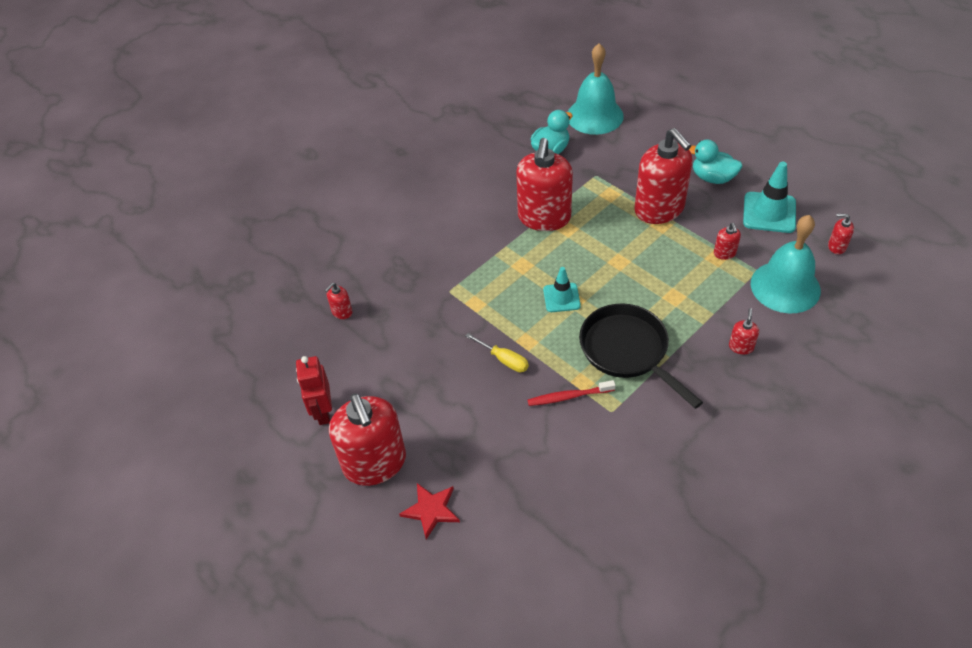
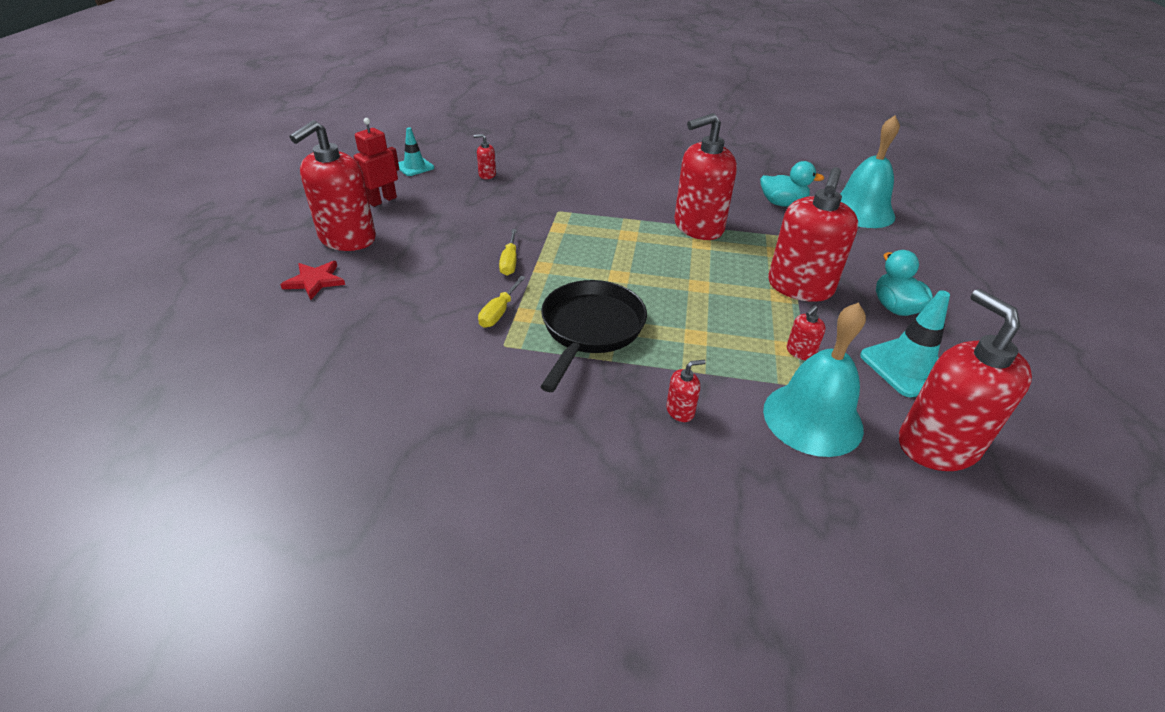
camera: 50 degrees right, 10 degrees down
red toothbrush [527,380,616,406] -> yellow screwdriver [478,276,526,328]
turquoise traffic cone [543,267,581,312] -> turquoise traffic cone moved to [398,127,434,176]
red soap dispenser [828,214,854,254] -> red soap dispenser [899,289,1032,471], size x2.45

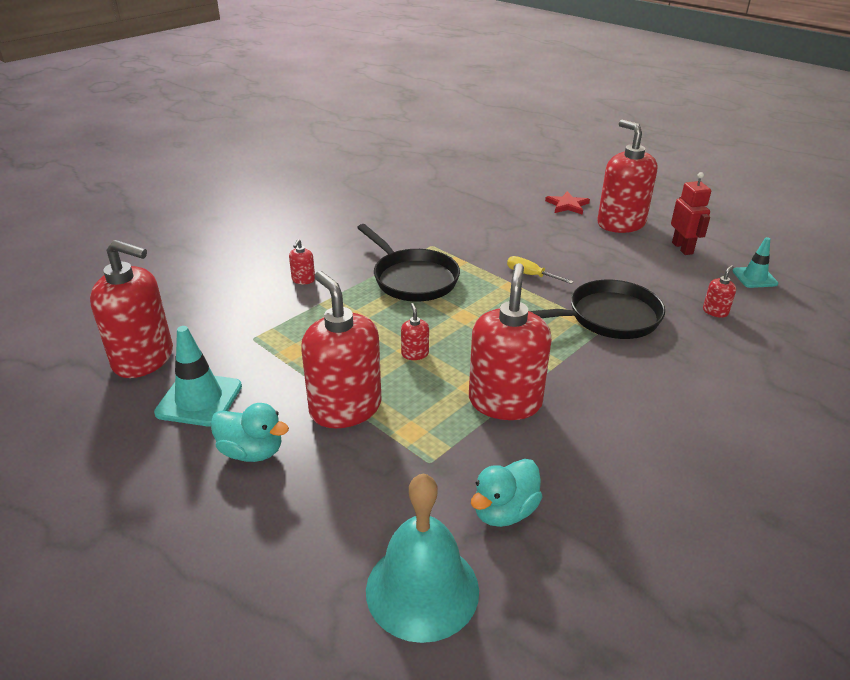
camera: 125 degrees right, 5 degrees down
yellow screwdriver [478,276,526,328] -> none
turquoise bell [763,302,866,457] -> none
red soap dispenser [787,305,826,360] -> red soap dispenser moved to [401,303,429,360]
none -> black pan [530,280,665,339]

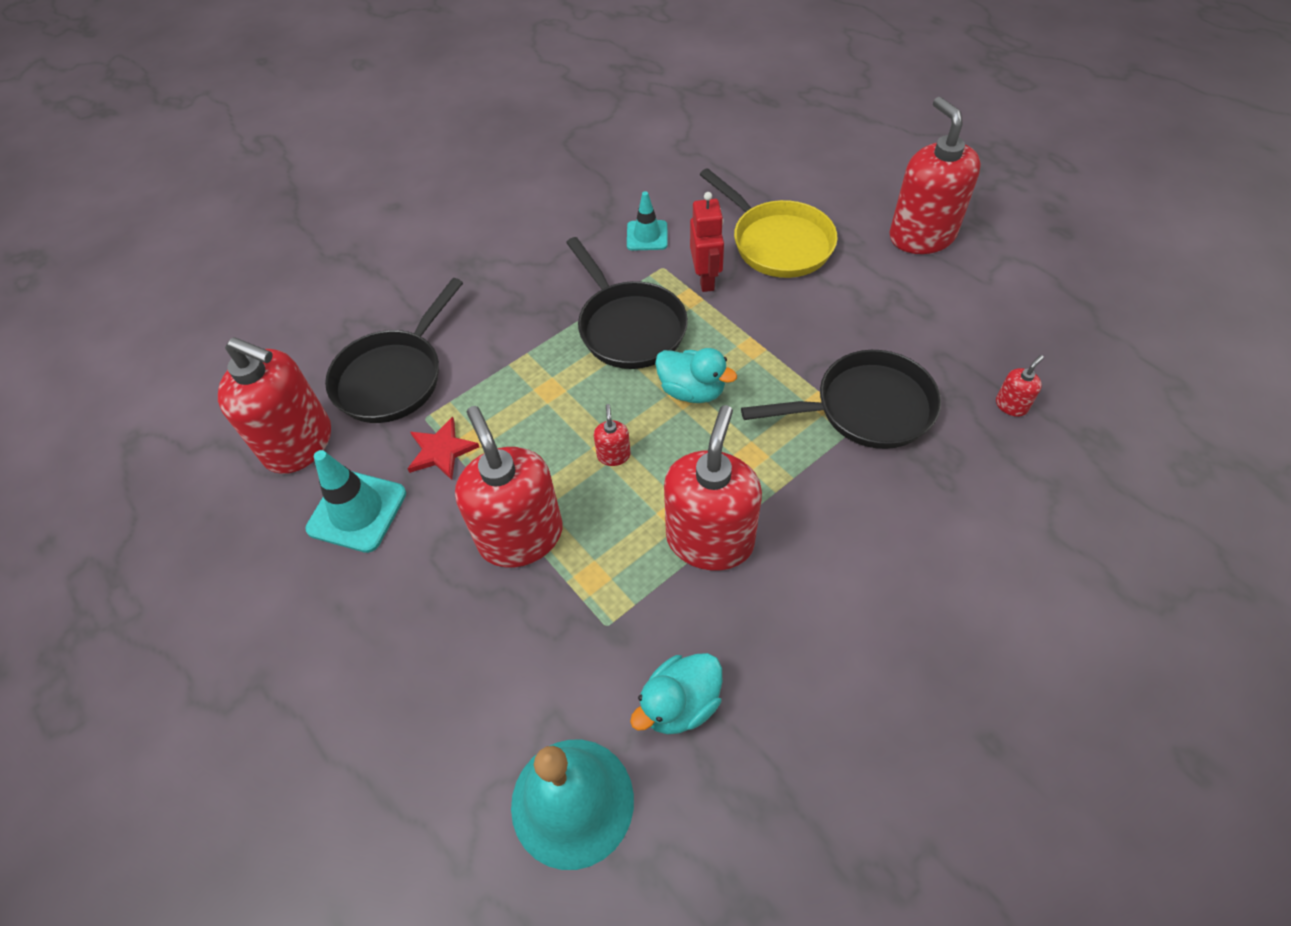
camera: 10 degrees right, 20 degrees up
turquoise duck [210,403,289,462] -> turquoise duck moved to [655,348,737,403]
red soap dispenser [289,239,315,284] -> none
yellow screwdriver [507,256,574,284] -> none
red star [545,191,590,215] -> red star moved to [407,417,479,480]
red robot [671,172,711,255] -> red robot moved to [690,192,724,292]
turquoise traffic cone [732,237,778,288] -> turquoise traffic cone moved to [627,191,668,251]
none -> black pan [325,278,463,423]
none -> yellow pan [700,168,838,278]

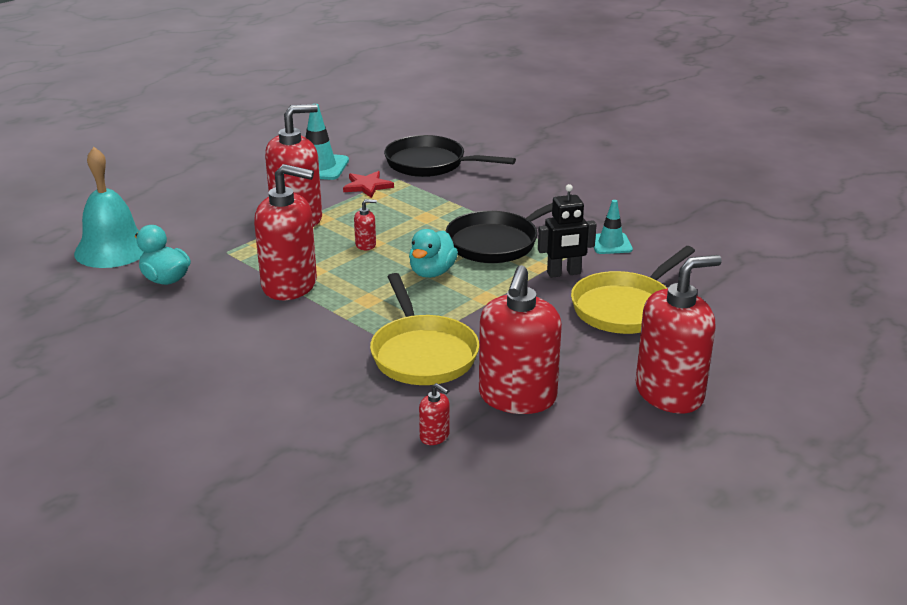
camera: 80 degrees right, 25 degrees down
red soap dispenser [218,337,331,474] -> red soap dispenser moved to [479,265,562,414]
red robot [690,192,724,292] -> black robot [538,184,597,278]
black pan [741,350,941,449] -> yellow pan [370,273,479,385]

